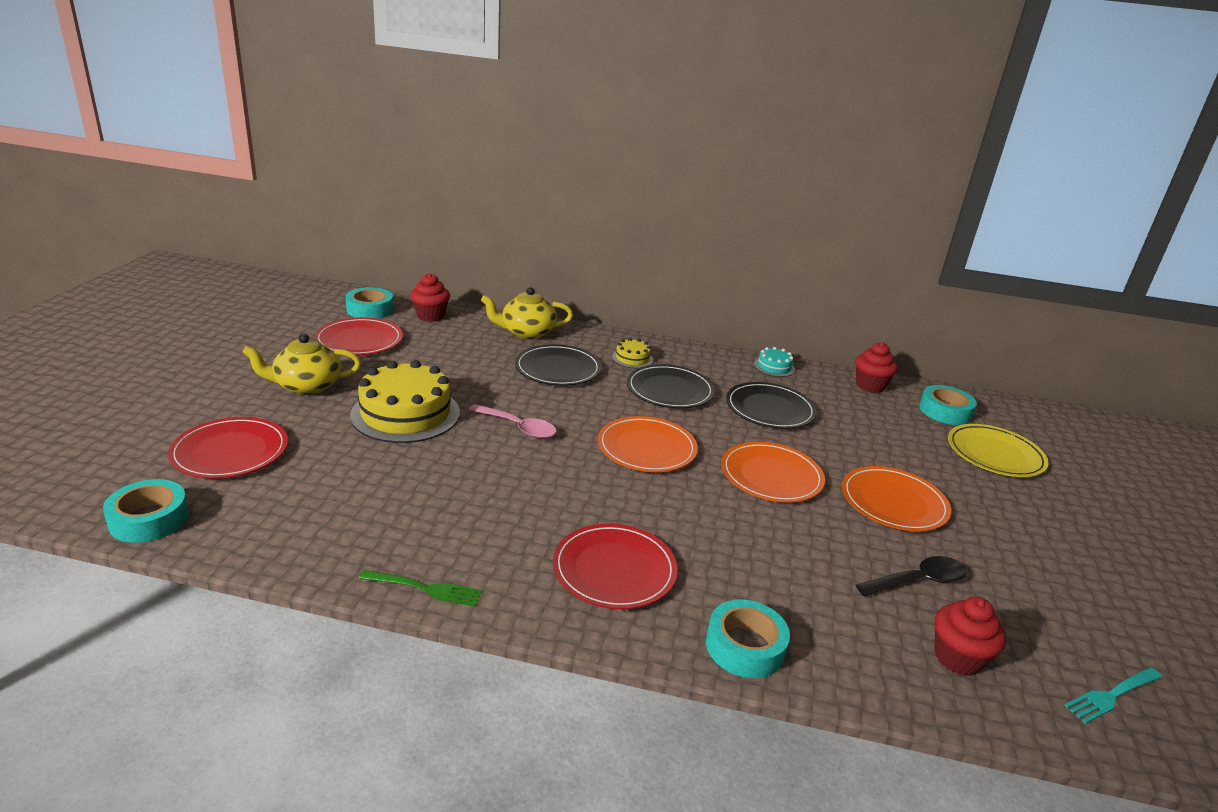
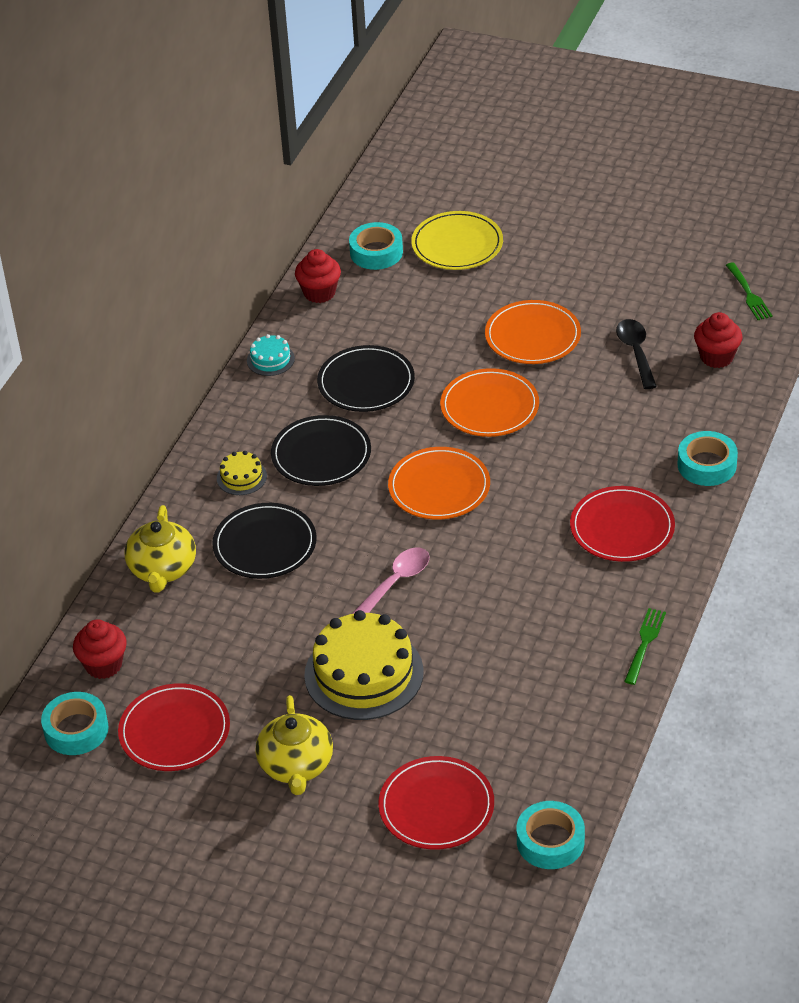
camera: 75 degrees left, 15 degrees up
turquoise fork [1064,667,1162,724] -> green fork [726,262,773,320]

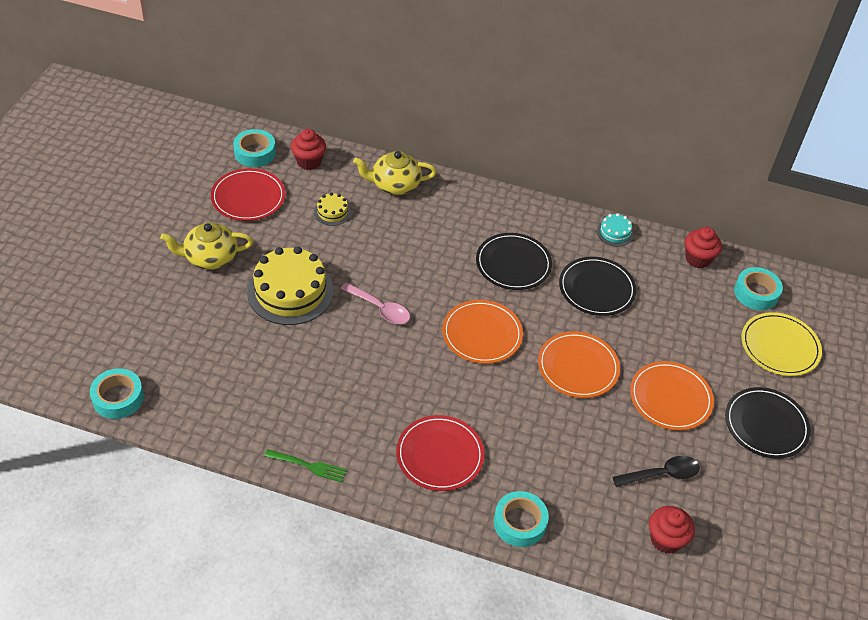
camera: 80 degrees right, 5 degrees up
black plate [212,503,317,579] -> black plate moved to [725,387,811,459]
yellow cake [217,451,267,495] -> yellow cake moved to [314,192,351,226]
red plate [379,756,494,850] -> none
green fork [726,262,773,320] -> none

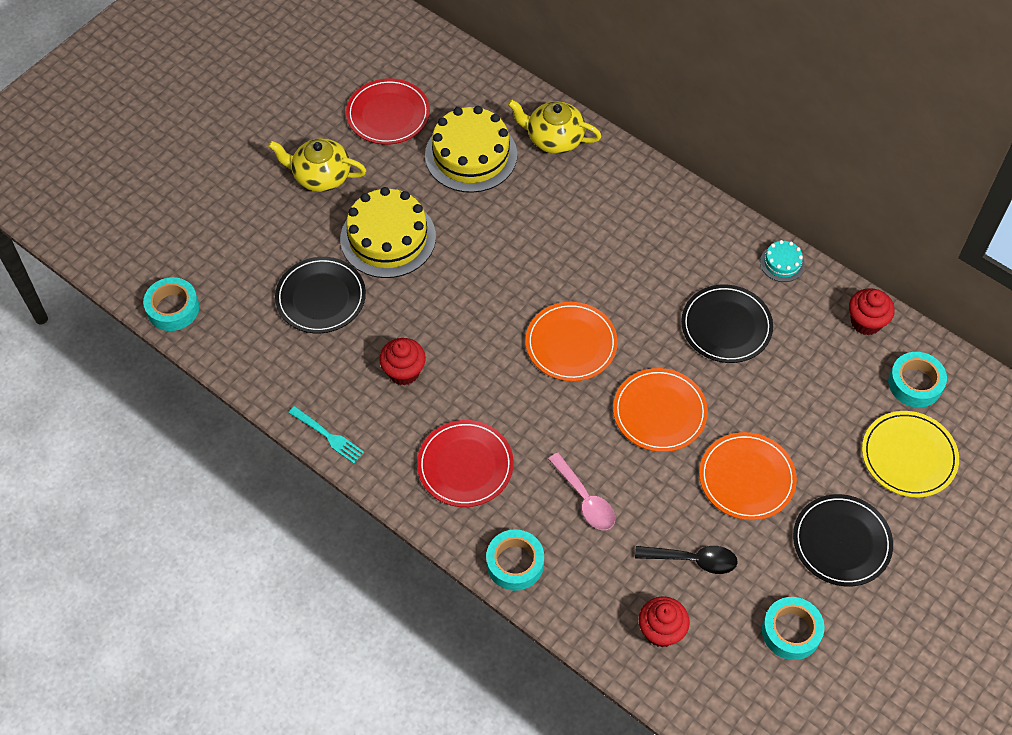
camera: 25 degrees right, 10 degrees up
turquoise tape [233,129,276,167] -> turquoise tape moved to [762,597,824,660]
green fork [264,449,347,482] -> turquoise fork [289,406,364,464]
red cupcake [291,129,326,170] -> red cupcake moved to [379,338,426,385]
yellow cake [314,192,351,226] -> yellow cake [425,106,517,193], size x2.17
pink spoon [341,282,410,324] -> pink spoon moved to [548,453,615,530]
black plate [476,233,552,290] -> black plate moved to [275,257,366,333]

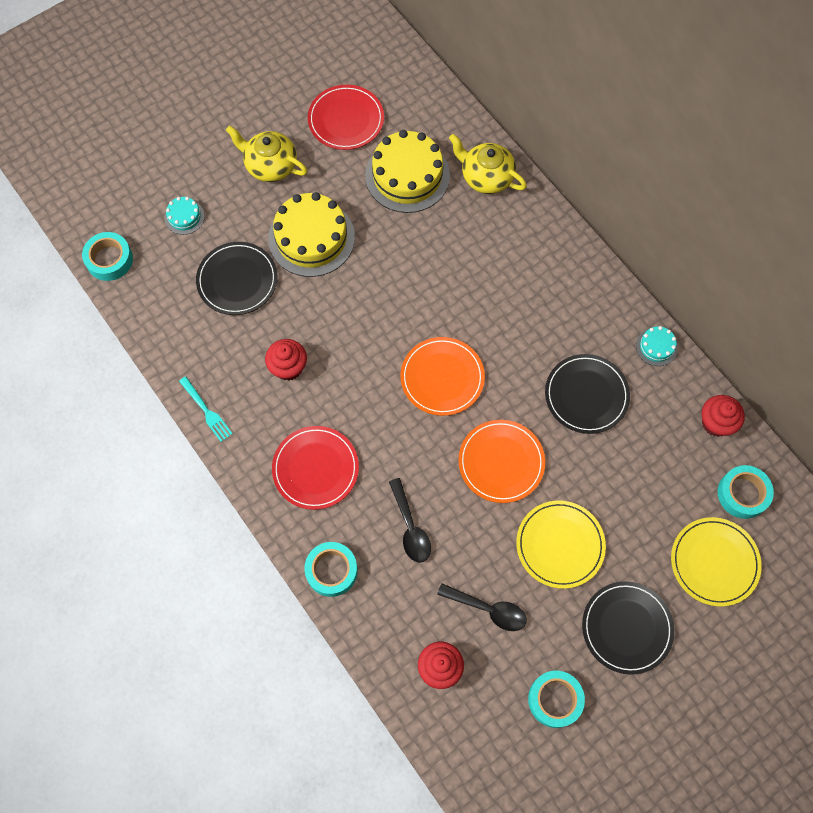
camera: 15 degrees right, 10 degrees up
pink spoon [548,453,615,530] -> black spoon [389,478,431,563]
orange plate [699,432,797,520] -> yellow plate [516,500,606,589]
none -> turquoise cake [165,197,205,235]

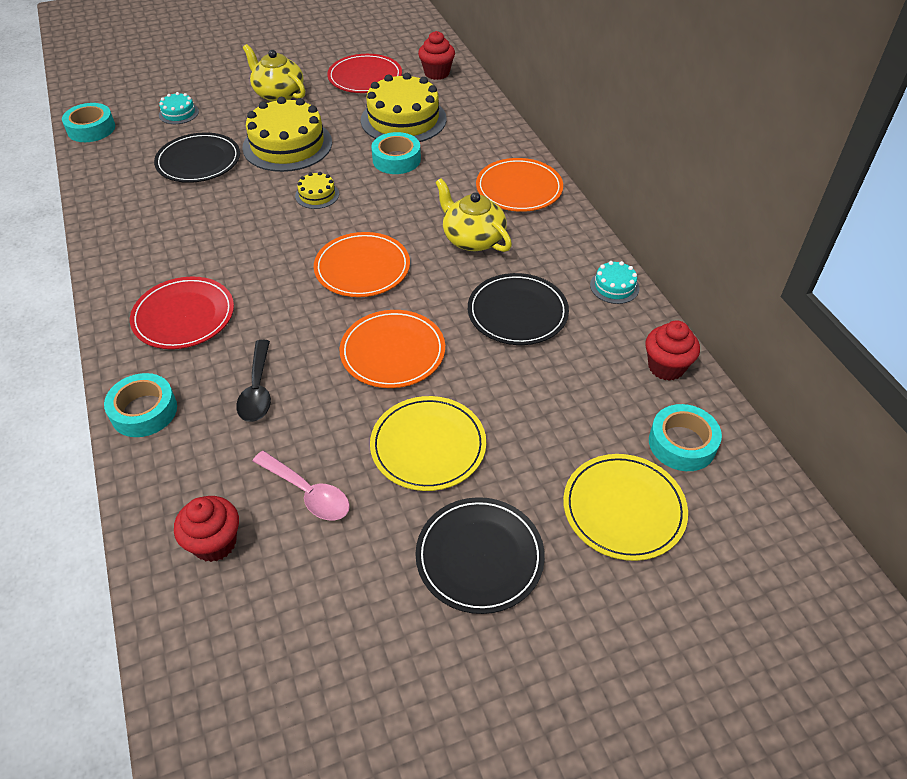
camera: 15 degrees right, 20 degrees down
turquoise fork [179,376,233,442] -> none
red cupcake [265,339,307,381] -> red cupcake moved to [418,31,455,80]
black spoon [437,584,527,631] -> pink spoon [253,451,350,521]
yellow teapot [449,134,527,194] -> yellow teapot moved to [435,178,512,252]
turquoise tape [528,671,585,728] -> turquoise tape moved to [371,132,421,174]
none -> yellow cake [295,172,339,209]
none -> orange plate [476,158,563,212]

